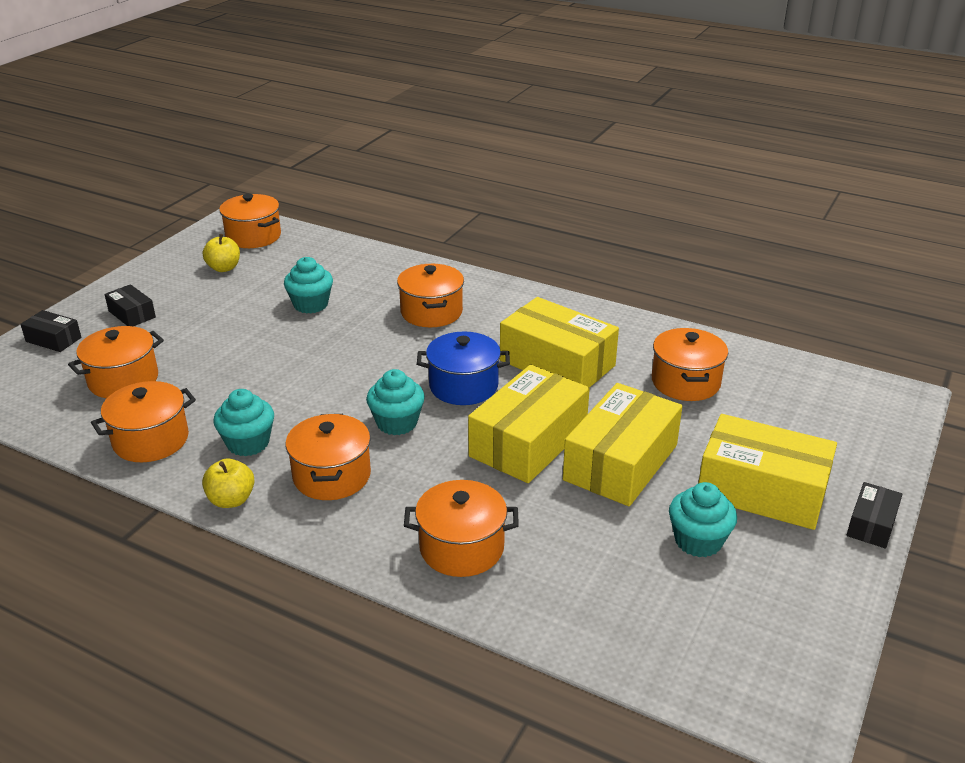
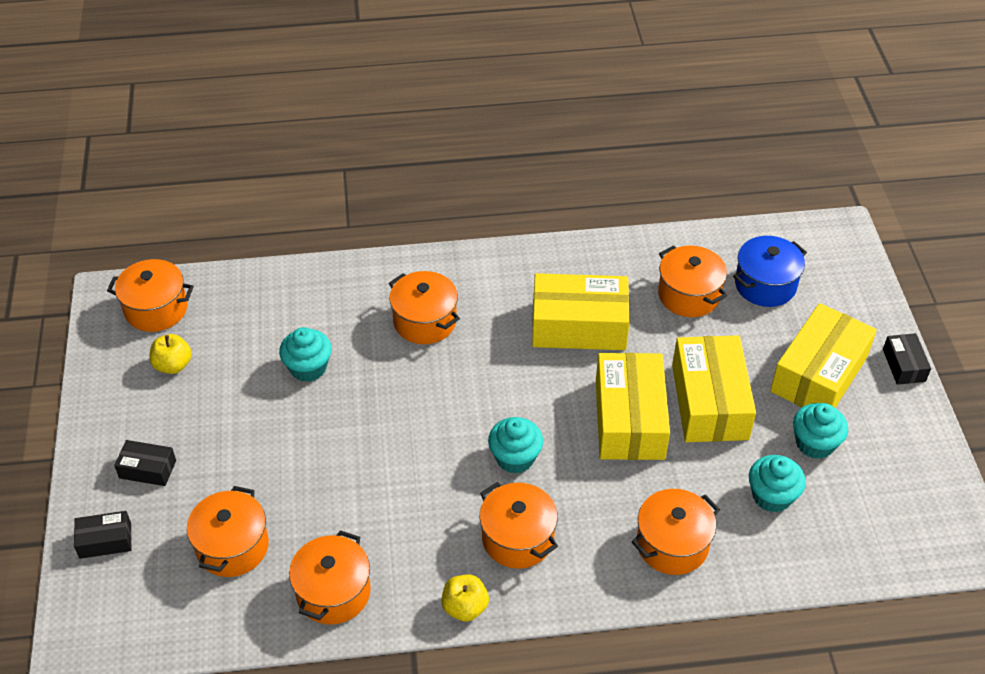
camera: 35 degrees left, 15 degrees up
turquoise cupcake [214,389,274,456] -> turquoise cupcake moved to [749,455,806,512]
blue pot [417,332,510,405] -> blue pot moved to [733,236,807,307]
yellow box [698,414,837,530] -> yellow box turned 45 degrees counterclockwise [770,303,877,408]

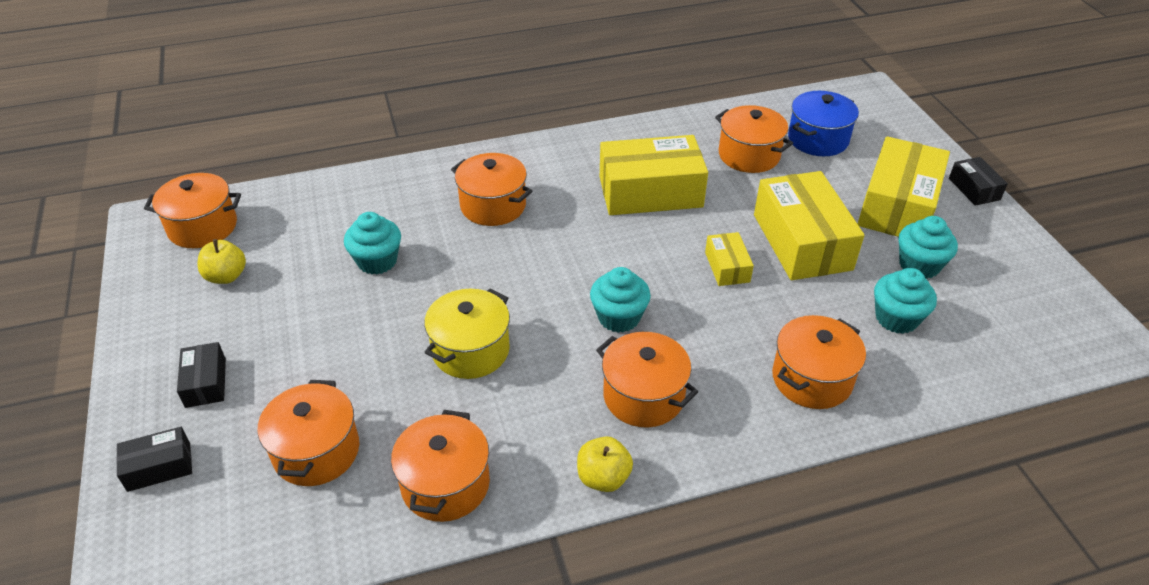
camera: 10 degrees left, 5 degrees down
black box [114,440,176,486] -> black box turned 75 degrees clockwise [177,342,226,408]
yellow box [596,353,670,460] -> yellow box [705,232,754,286], size x0.48
none -> yellow pot [424,289,510,379]

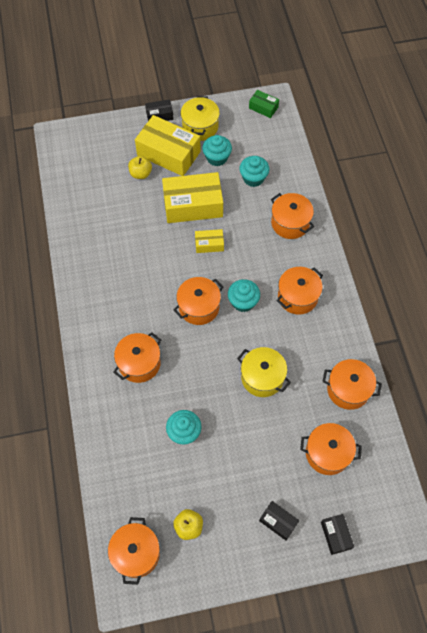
camera: 85 degrees left, 20 degrees up
black box [177,342,226,408] -> black box turned 45 degrees clockwise [259,501,299,540]
yellow apple [577,436,633,492] -> yellow apple moved to [128,156,152,179]
yellow box [600,135,708,215] -> none
orange pot [715,105,793,173] -> orange pot moved to [174,277,223,325]
blue pot [788,91,859,156] -> none
none -> yellow pot [181,96,220,141]
none -> green box [249,90,279,118]

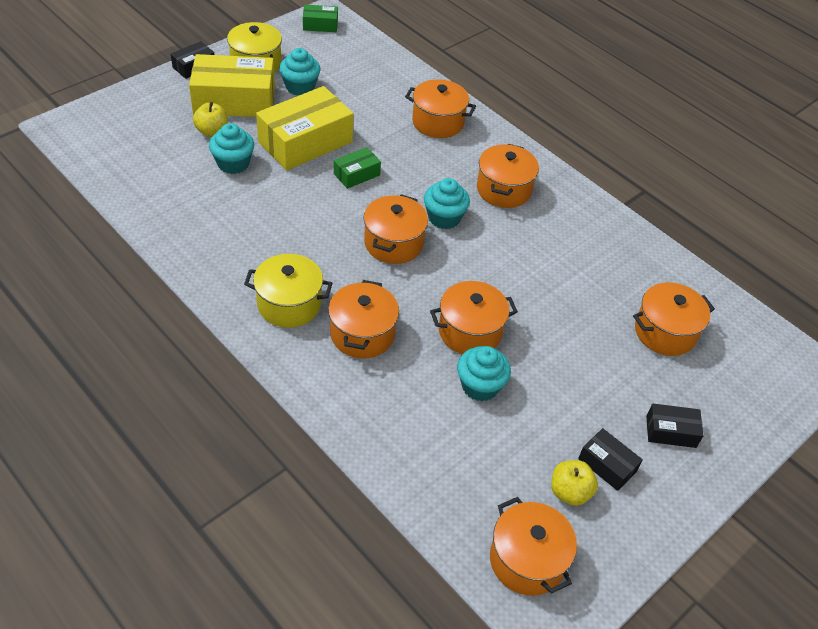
camera: 35 degrees left, 15 degrees down
yellow box [195,229,224,253] -> green box [334,147,381,189]
yellow pot [237,347,291,397] -> yellow pot moved to [244,254,332,328]
turquoise cupcake [240,156,269,187] -> turquoise cupcake moved to [209,123,254,174]
black box [321,514,354,555] -> black box moved to [578,428,643,491]
orange pot [322,359,382,410] -> orange pot moved to [430,281,518,354]

